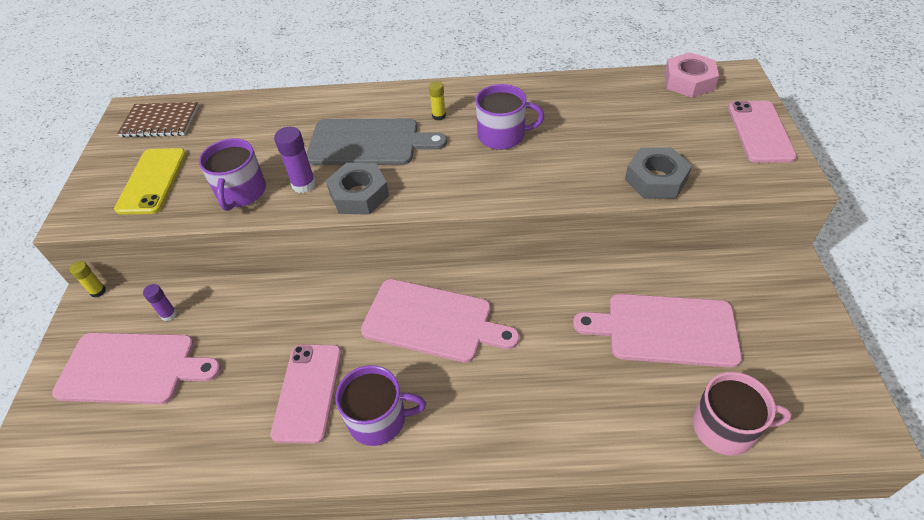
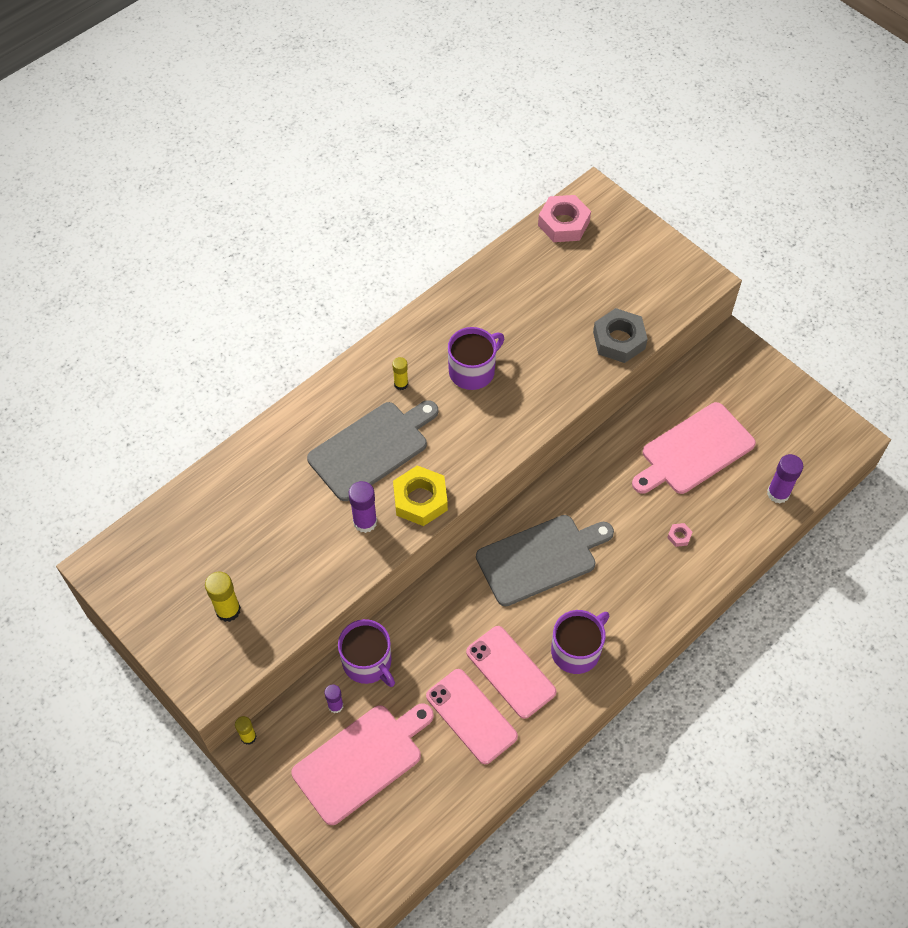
camera: 45 degrees left, 10 degrees up
yellow phone [114,148,186,215] -> yellow glue stick [205,572,241,622]
brown notebook [117,102,198,137] -> none
purple mug [199,138,266,211] -> purple mug moved to [338,619,395,687]
grey nut [326,163,389,215] -> yellow nut [393,465,448,526]
pink cutting board [361,279,519,363] -> grey cutting board [476,515,614,606]
pink mug [693,372,792,456] -> purple glue stick [767,454,803,503]
pink phone [728,101,797,163] -> pink phone moved to [426,669,518,764]
none -> pink nut [667,523,692,547]

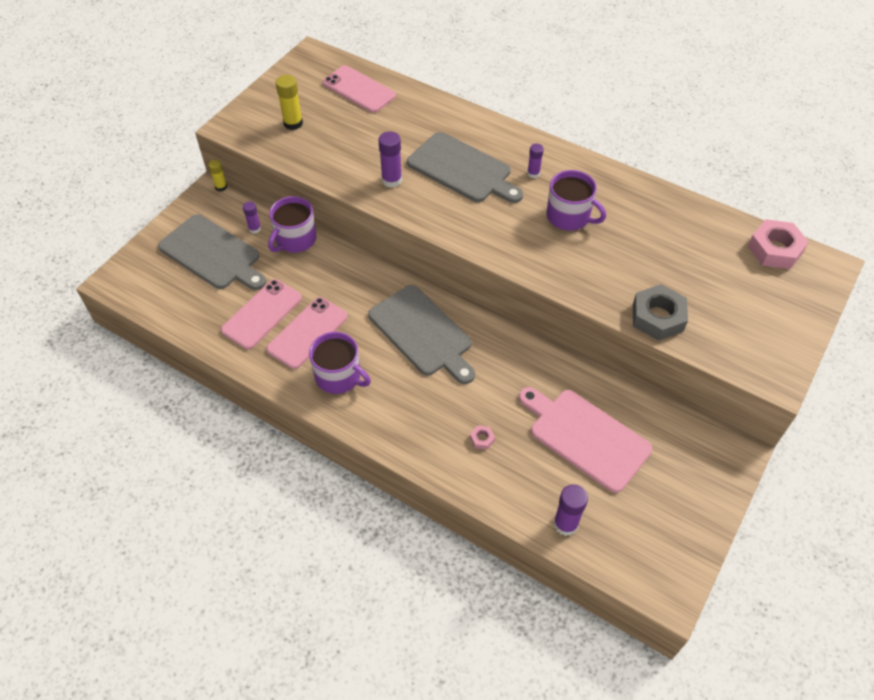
camera: 75 degrees right, 5 degrees down
pink cutting board [292,703,434,825] -> grey cutting board [158,214,266,290]
yellow glue stick [392,357,408,390] -> purple glue stick [527,144,544,178]
yellow nut [393,465,448,526] -> none
none -> pink phone [323,65,396,113]

